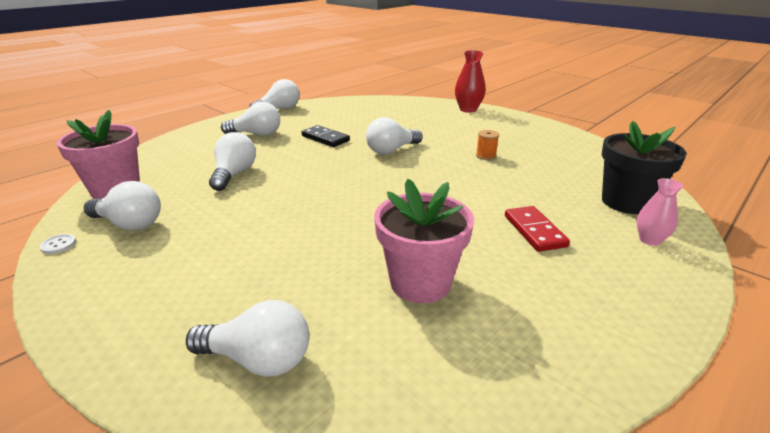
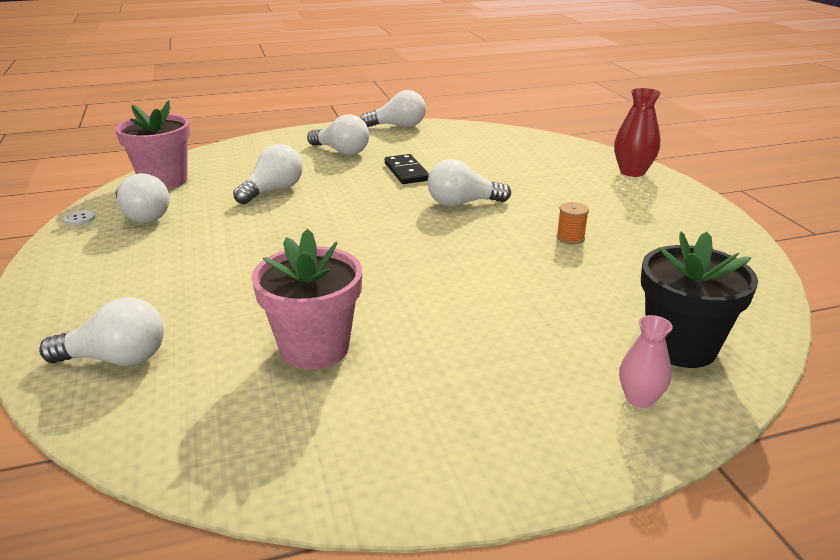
camera: 30 degrees right, 0 degrees up
white light bulb [186,300,309,377] -> white light bulb turned 45 degrees counterclockwise [39,297,164,366]
red domino [505,206,570,252] -> none

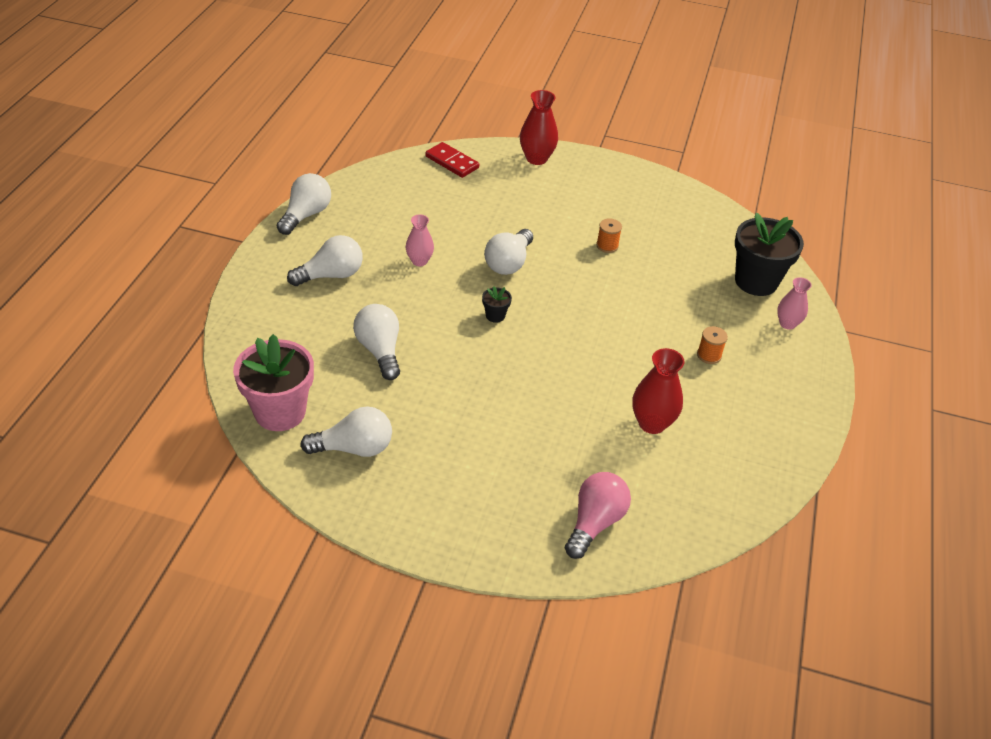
camera: 60 degrees left, 15 degrees up
white light bulb [39,297,164,366] -> pink light bulb [565,472,631,559]
white button [64,210,95,226] -> none
pink flower pot [251,229,362,370] -> red vase [632,348,685,434]
black domino [385,154,429,184] -> pink vase [406,214,434,266]
none -> red domino [425,142,479,178]
none -> black flower pot [482,286,512,323]
none -> orange spool [697,326,728,364]

